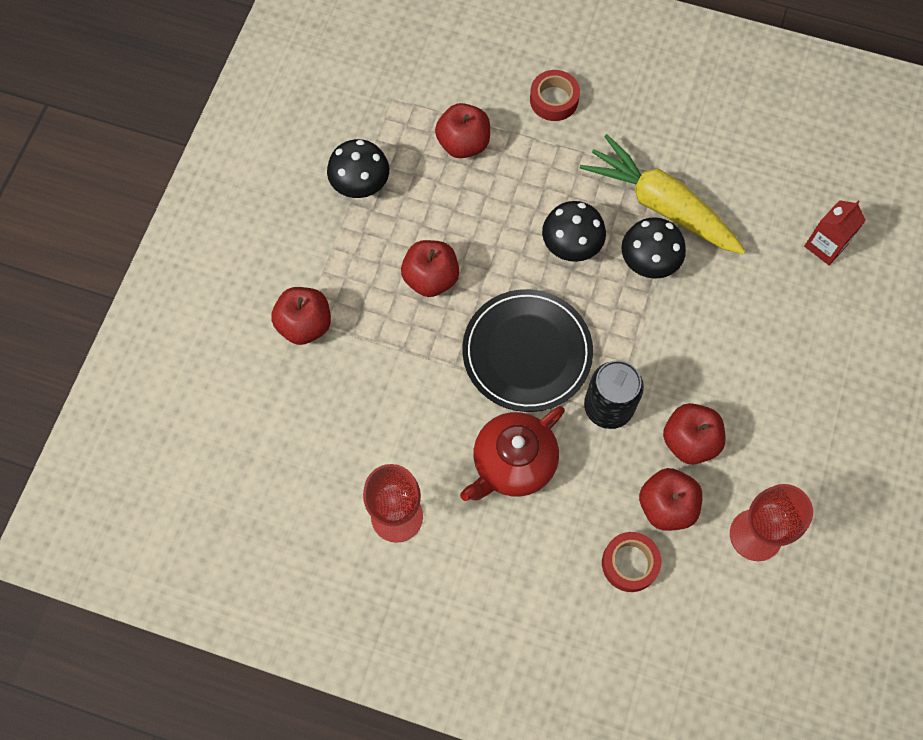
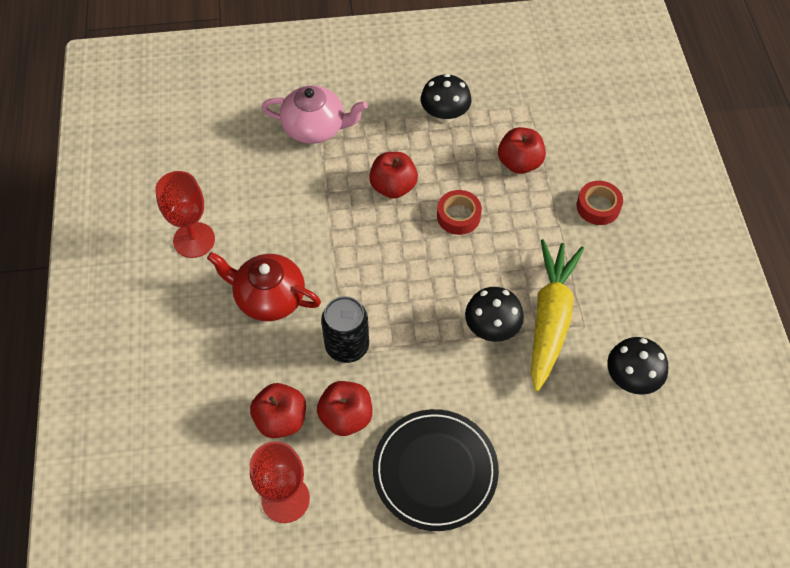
camera: 65 degrees right, 10 degrees down
red apple [271,287,331,345] -> pink teapot [262,86,368,144]
black plate [462,289,593,412] -> black plate moved to [373,409,499,531]
black mushroom [542,201,606,262] -> black mushroom moved to [607,337,668,395]
red tape [602,532,661,592] -> red tape moved to [437,190,482,235]
red carton [804,200,866,265] -> none

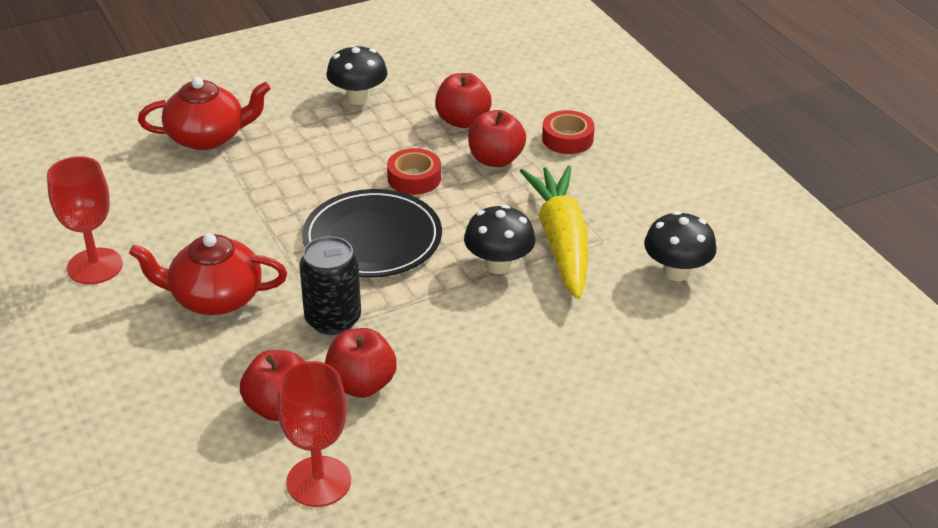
camera: 20 degrees left, 20 degrees down
pink teapot [262,86,368,144] -> red teapot [138,77,271,150]
red apple [369,152,418,199] -> red apple moved to [468,110,526,167]
black plate [373,409,499,531] -> black plate moved to [302,189,442,278]

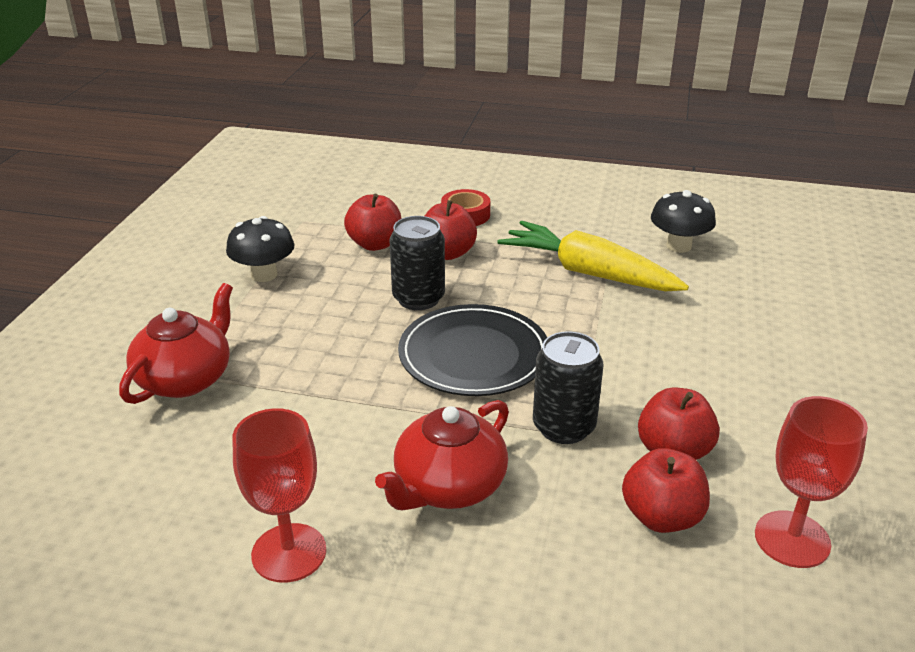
camera: 50 degrees left, 5 degrees down
red tape [387,148,441,195] -> black can [389,216,445,310]
black mushroom [464,205,535,274] -> none

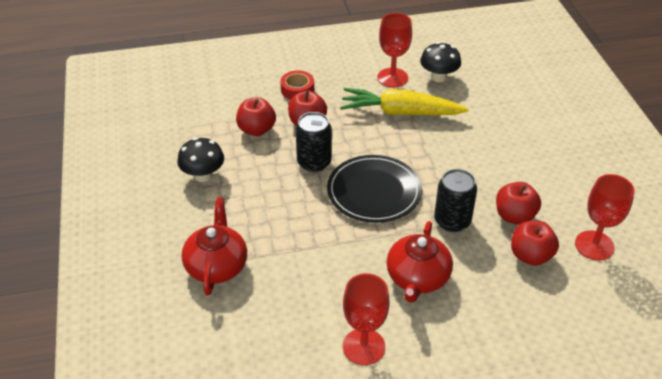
camera: 25 degrees left, 10 degrees up
none -> red goblet [377,13,412,88]

